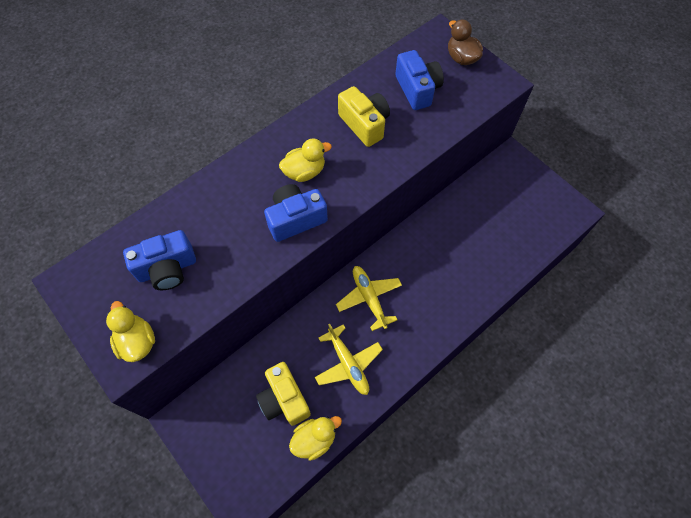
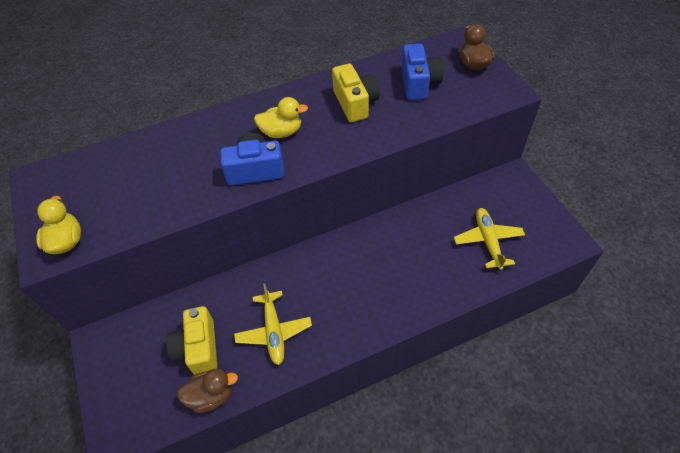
camera: 20 degrees right, 10 degrees down
blue camera [123,230,196,290] -> none
yellow duck [289,416,342,461] -> brown duck [177,369,238,413]
yellow plane [336,266,402,331] -> yellow plane moved to [454,208,525,270]

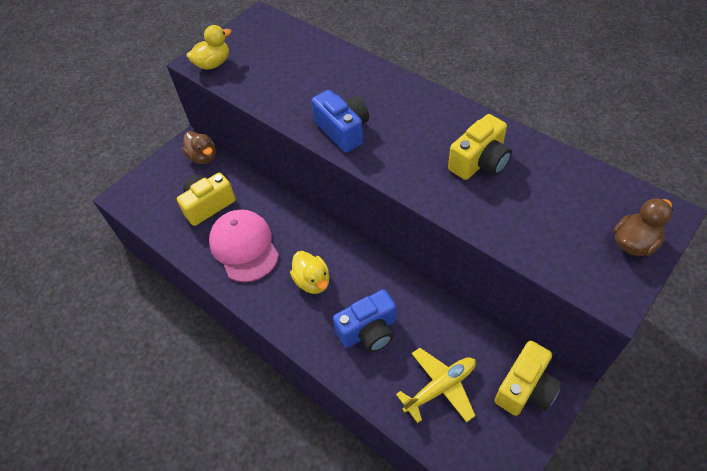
camera: 65 degrees right, 0 degrees up
brown duck [177,369,238,413] -> brown duck moved to [182,131,216,164]
yellow plane [234,284,312,365] -> pink cap [209,210,279,282]
yellow duck [254,97,308,138] -> yellow duck moved to [290,251,329,294]
blue camera [401,43,444,100] -> blue camera moved to [333,290,396,352]
none -> yellow camera [495,341,562,416]

